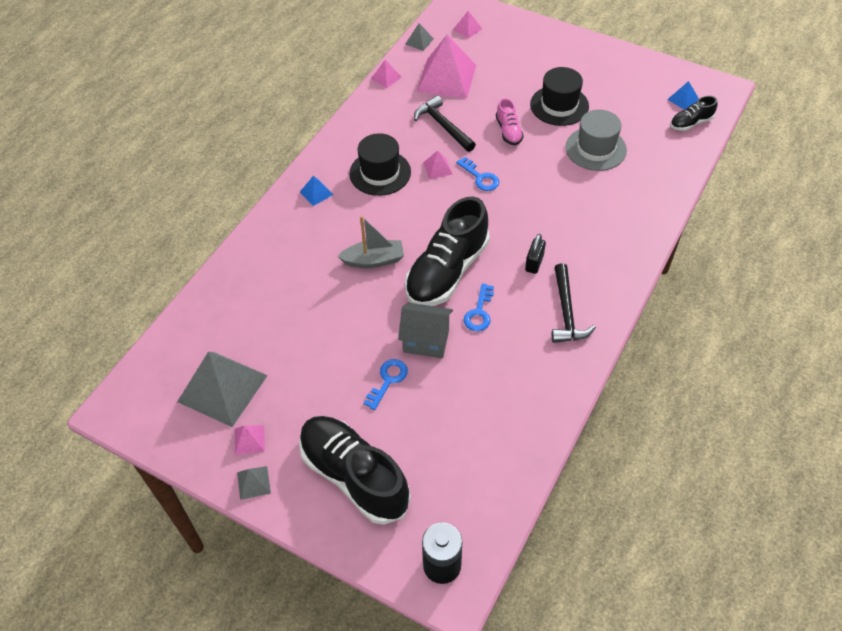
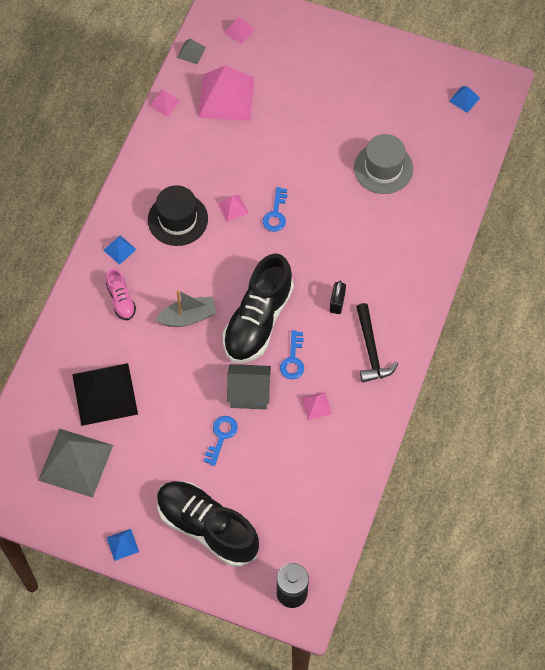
camera: 10 degrees left, 10 degrees up
pink pyramid [235,425,265,455] -> pink pyramid moved to [301,392,332,420]
grey pyramid [237,466,271,500] -> blue pyramid [106,529,139,561]
black hammer [414,96,476,152] -> none
blue key [456,157,499,191] -> blue key turned 60 degrees clockwise [263,187,287,232]
pink shoe [496,98,524,145] -> pink shoe moved to [106,268,136,320]
black hat [530,67,589,126] -> none
black shoe [670,96,717,131] -> none
none -> black pyramid [72,363,138,426]

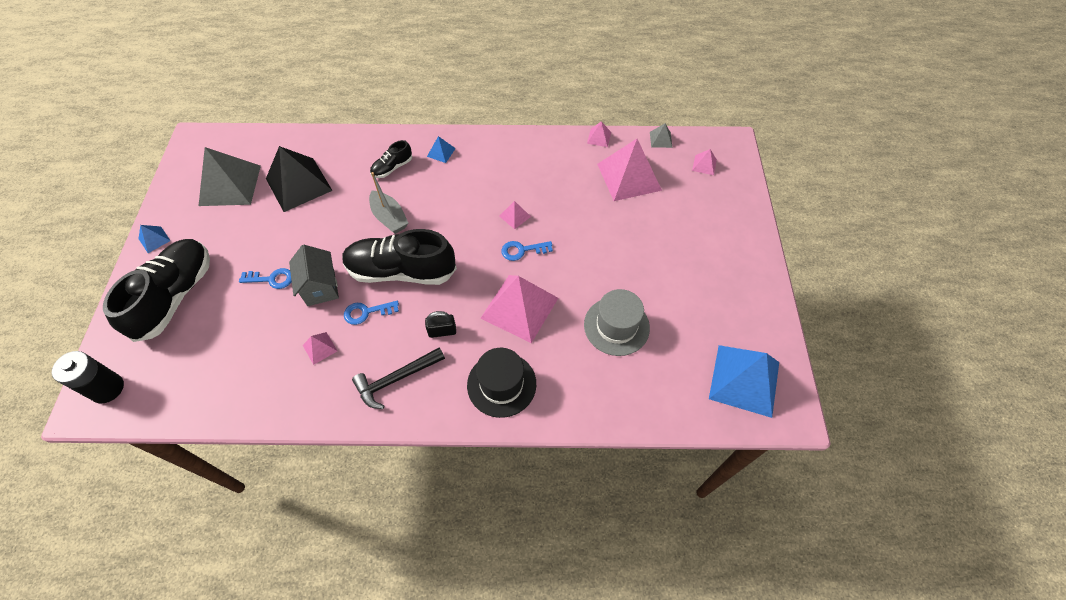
camera: 70 degrees right, 5 degrees down
pink shoe [106,268,136,320] -> black shoe [370,140,412,178]
black hat [148,185,208,246] -> black hat moved to [467,348,536,418]
blue pyramid [449,86,480,113] -> blue pyramid [709,345,779,418], size x2.29
none -> pink pyramid [480,275,558,343]

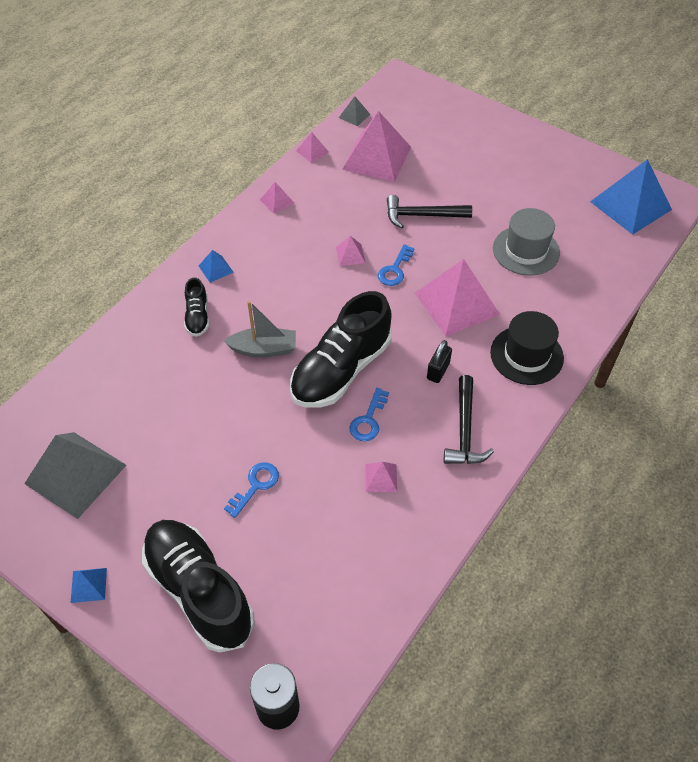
camera: 55 degrees left, 5 degrees down
black pyramid [266,146,333,212] -> none
grey house [289,245,339,306] -> none
pink pyramid [692,149,717,175] -> pink pyramid moved to [260,182,294,214]
none -> black hammer [387,195,472,228]

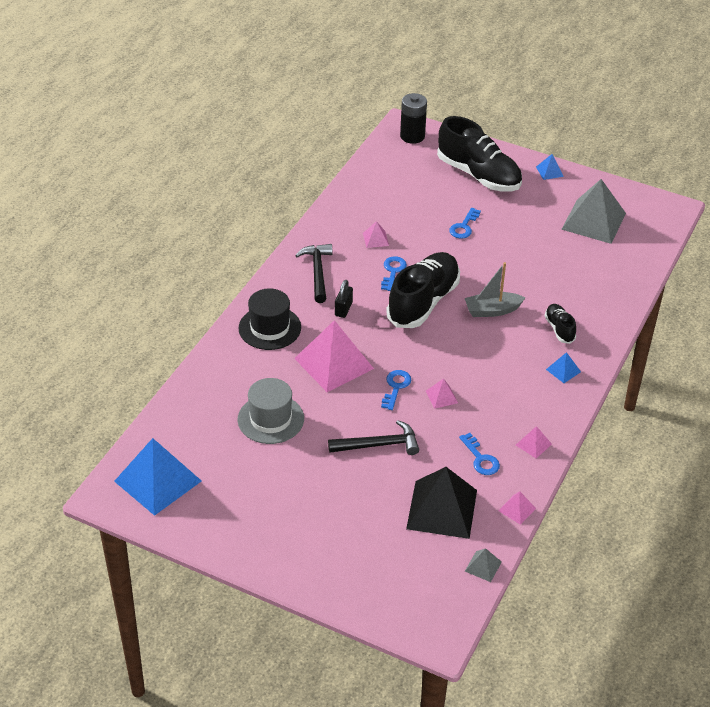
camera: 170 degrees right, 10 degrees down
pink pyramid [342,111,411,182] -> black pyramid [406,467,477,539]
none -> blue key [459,433,500,475]

